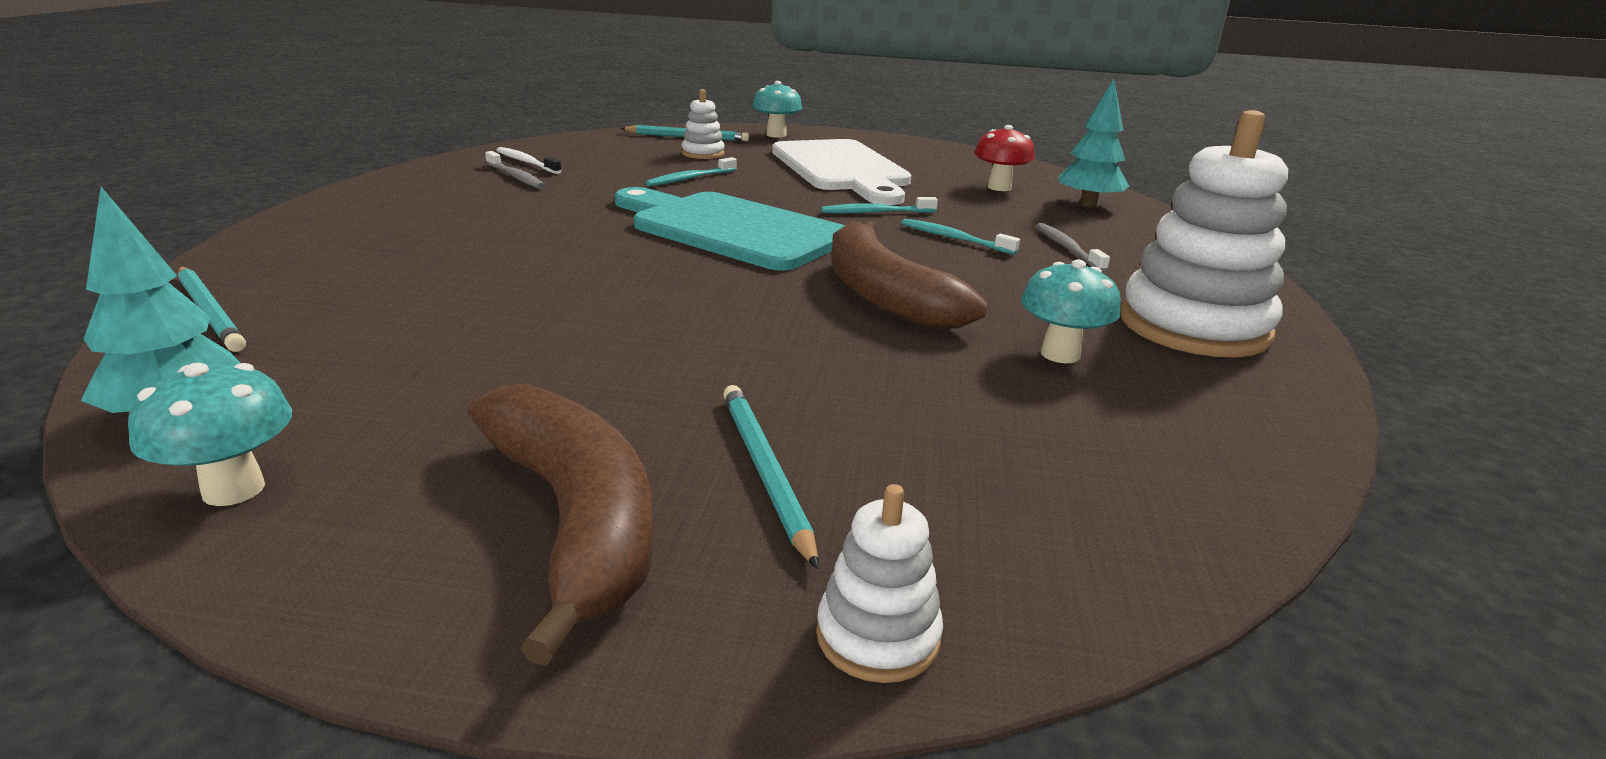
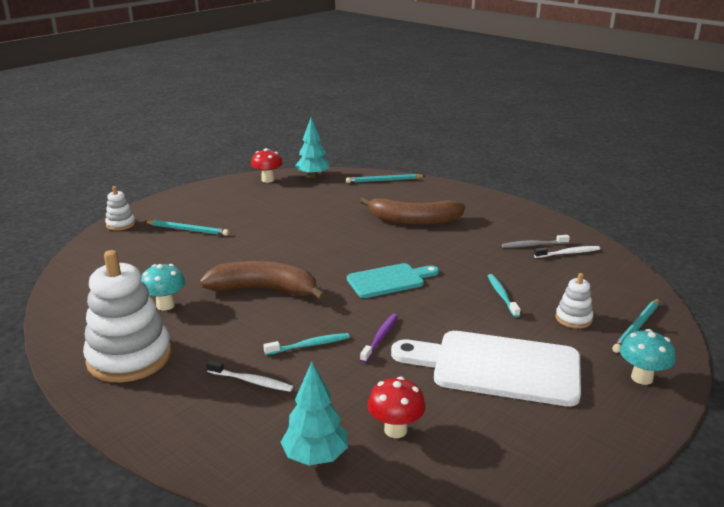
camera: 125 degrees right, 0 degrees up
turquoise mushroom [128,363,292,506] -> red mushroom [251,148,283,183]
brown banana [468,384,653,666] -> brown banana moved to [360,197,465,225]
turquoise cutting board [615,187,845,271] -> turquoise cutting board [347,263,439,298], size x0.60
turquoise toothbrush [821,197,938,214] -> purple toothbrush [360,314,398,363]
grey toothbrush [1036,223,1110,272] -> white toothbrush [206,361,293,392]

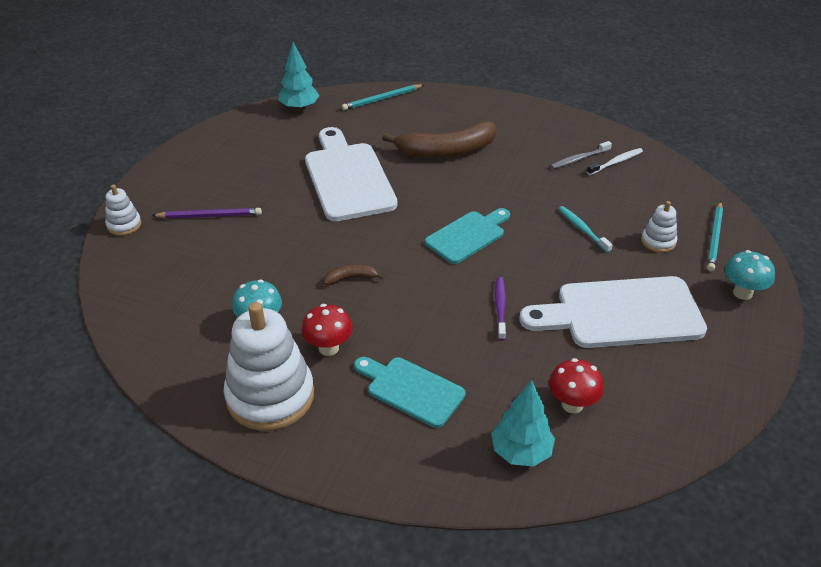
camera: 20 degrees left, 15 degrees up
turquoise pencil [144,220,229,236] -> purple pencil [152,208,262,219]
brown banana [199,261,326,301] -> brown banana [324,265,385,285], size x0.44
white toothbrush [206,361,293,392] -> turquoise cutting board [354,357,465,428]
red mushroom [251,148,283,183] -> red mushroom moved to [301,304,353,356]
turquoise toothbrush [263,333,350,355] -> none
none -> white cutting board [305,127,397,221]

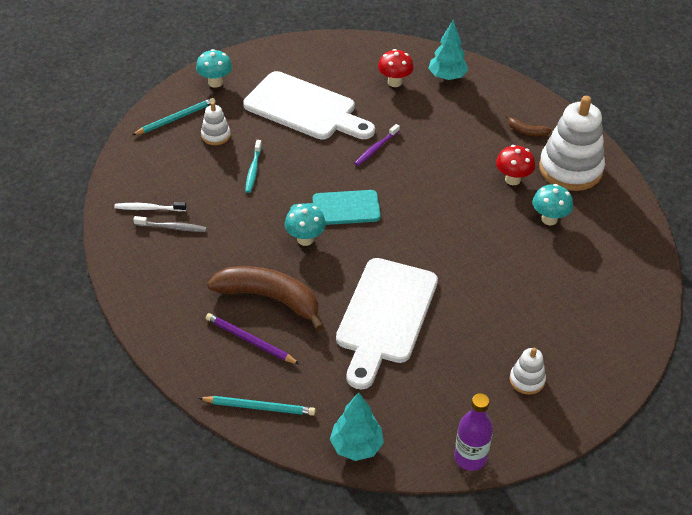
camera: 145 degrees left, 5 degrees up
white stacking toy [105,185,141,236] -> white stacking toy moved to [509,348,546,395]
purple pencil [152,208,262,219] -> purple pencil moved to [206,313,299,364]
brown banana [324,265,385,285] -> brown banana moved to [506,114,551,137]
turquoise cutting board [354,357,465,428] -> none
none -> turquoise mushroom [285,204,326,246]
none -> purple bottle [454,393,493,471]

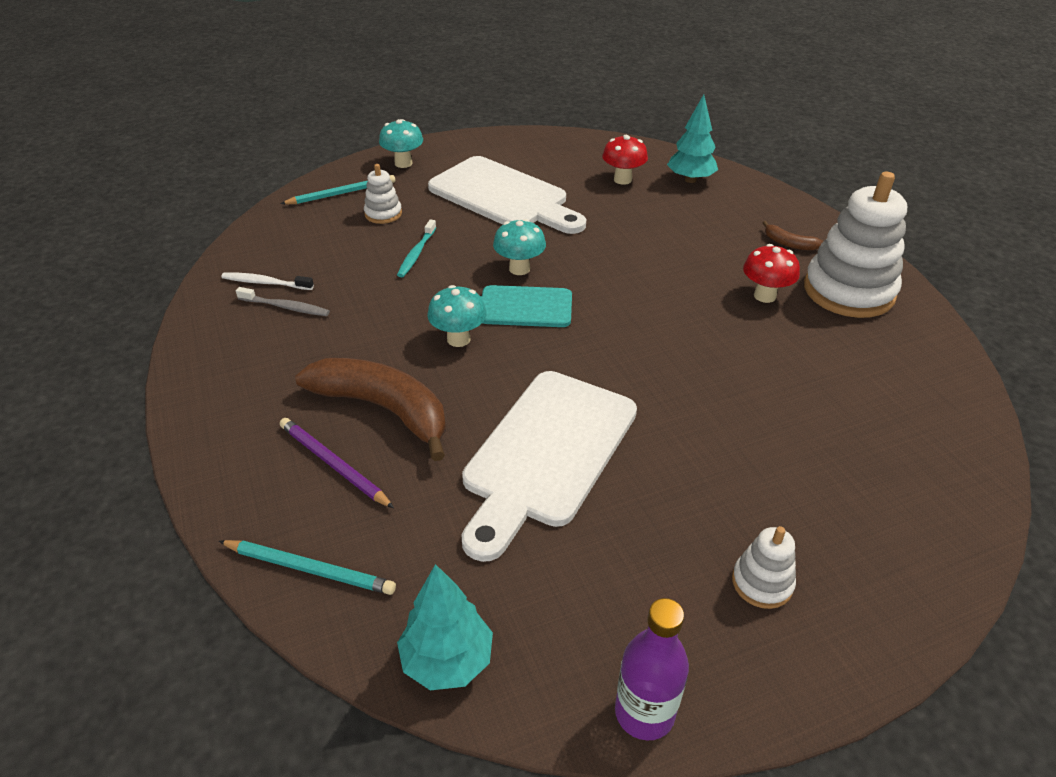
camera: 10 degrees right, 5 degrees down
purple toothbrush [354,124,400,166] -> none
turquoise mushroom [533,184,573,225] -> turquoise mushroom moved to [493,219,546,275]

